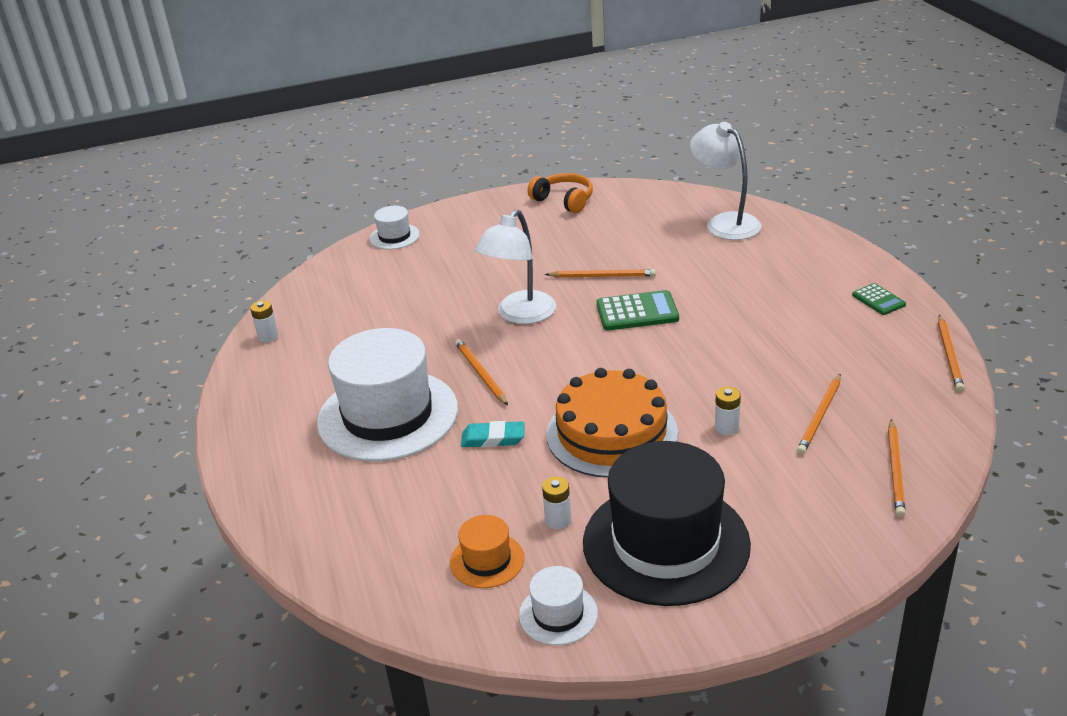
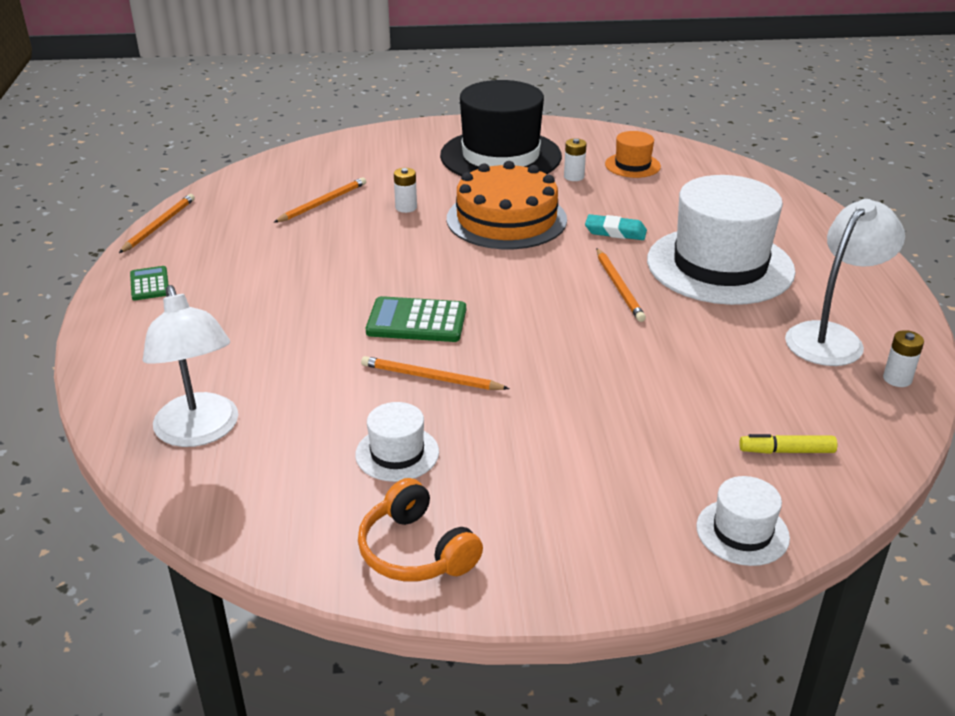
camera: 170 degrees left, 0 degrees up
white lamp [475,209,556,324] -> white lamp moved to [785,199,905,366]
white hat [519,566,598,645] -> white hat moved to [355,402,439,482]
orange pencil [888,419,906,517] -> none
none -> yellow marker [739,434,837,454]

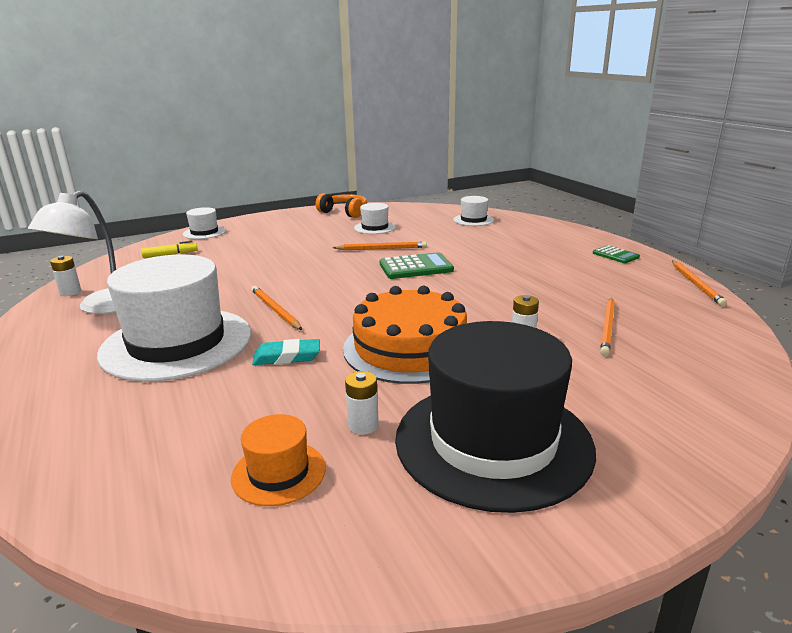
camera: 160 degrees right, 10 degrees down
white lamp [143,285,238,447] -> white hat [453,196,494,226]

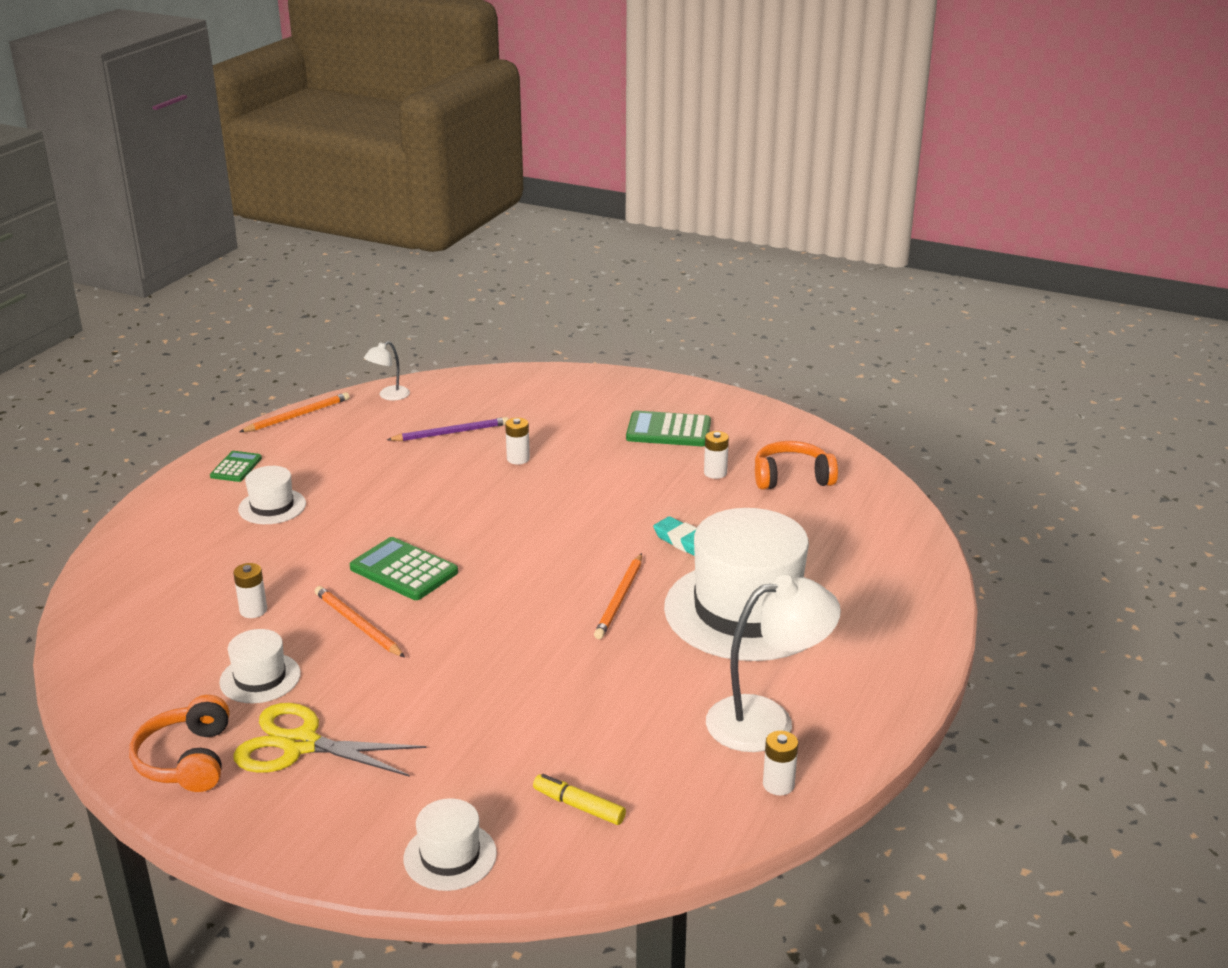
camera: 130 degrees left, 5 degrees up
orange hat [231,414,326,506] -> orange headphones [755,441,838,490]
orange cake [343,286,467,384] -> none
black hat [395,321,596,513] -> green calculator [626,411,711,446]
white hat [453,196,494,226] -> white hat moved to [238,466,306,524]
orange pencil [600,297,615,356] -> purple pencil [387,417,509,441]
none -> white battery [233,563,267,618]
none -> yellow scissors [233,703,426,777]
none -> white lamp [364,341,410,400]

